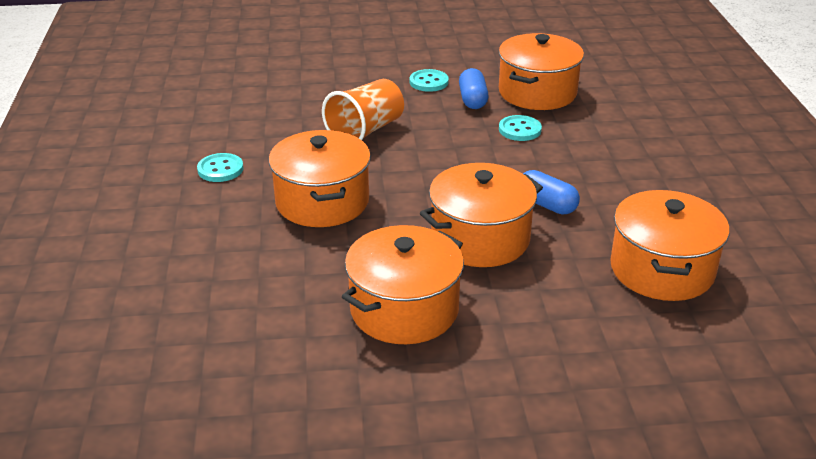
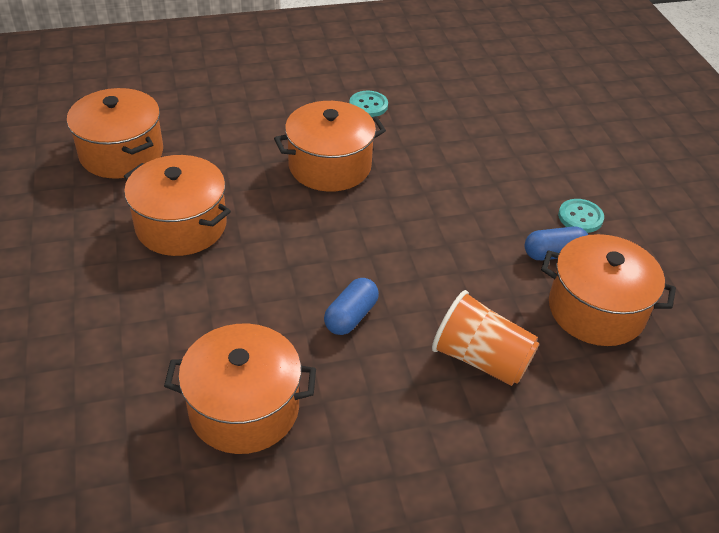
camera: 80 degrees right, 10 degrees up
orange cup [322,79,404,140] -> orange cup moved to [432,290,540,386]
orange pot [420,163,543,267] -> orange pot moved to [67,88,163,179]
turquoise button [499,115,542,141] -> none

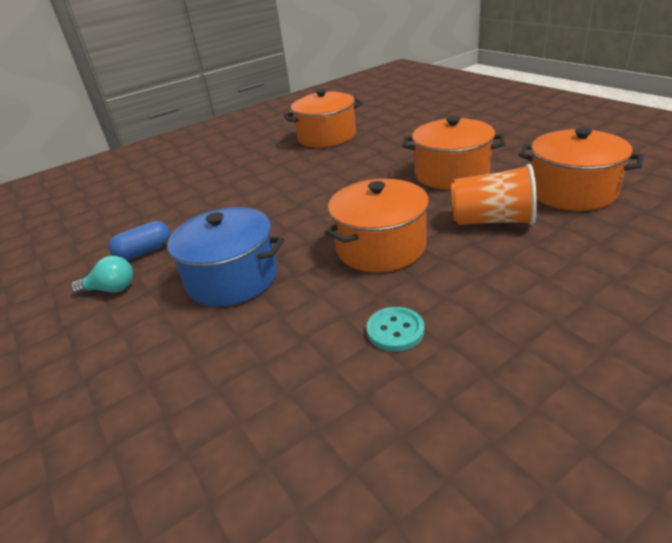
camera: 165 degrees right, 10 degrees down
blue capsule [324,278,379,335] -> none
orange cup [432,290,540,386] -> orange cup moved to [451,164,537,225]
orange pot [541,234,676,346] -> none
turquoise button [558,199,604,233] -> turquoise light bulb [71,256,133,295]
none -> blue pot [162,207,284,307]

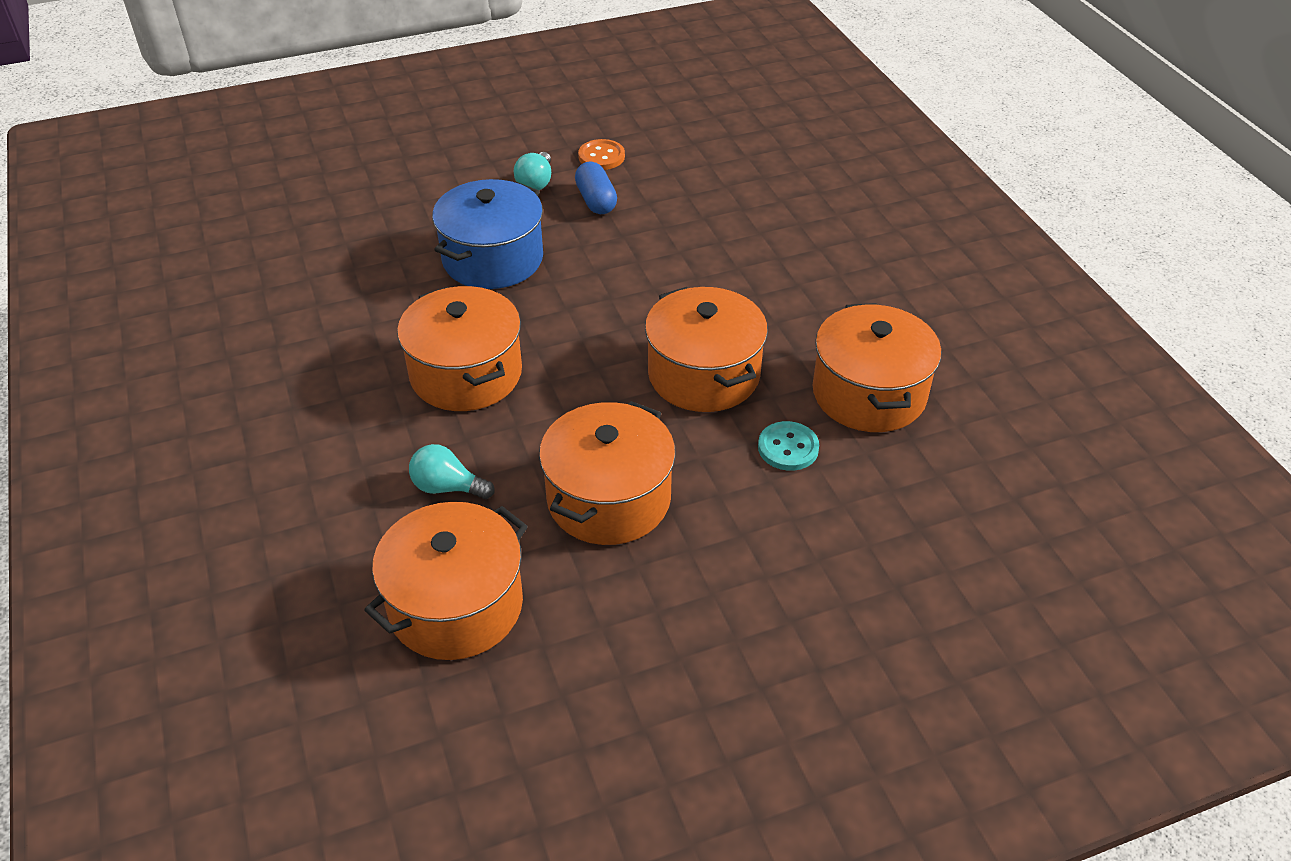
camera: 100 degrees right, 10 degrees up
turquoise button [367,307,424,352] -> turquoise button moved to [758,421,819,471]
orange cup [451,164,537,225] -> turquoise light bulb [409,444,495,499]
none -> orange button [578,139,625,170]
none -> orange pot [645,287,768,412]

